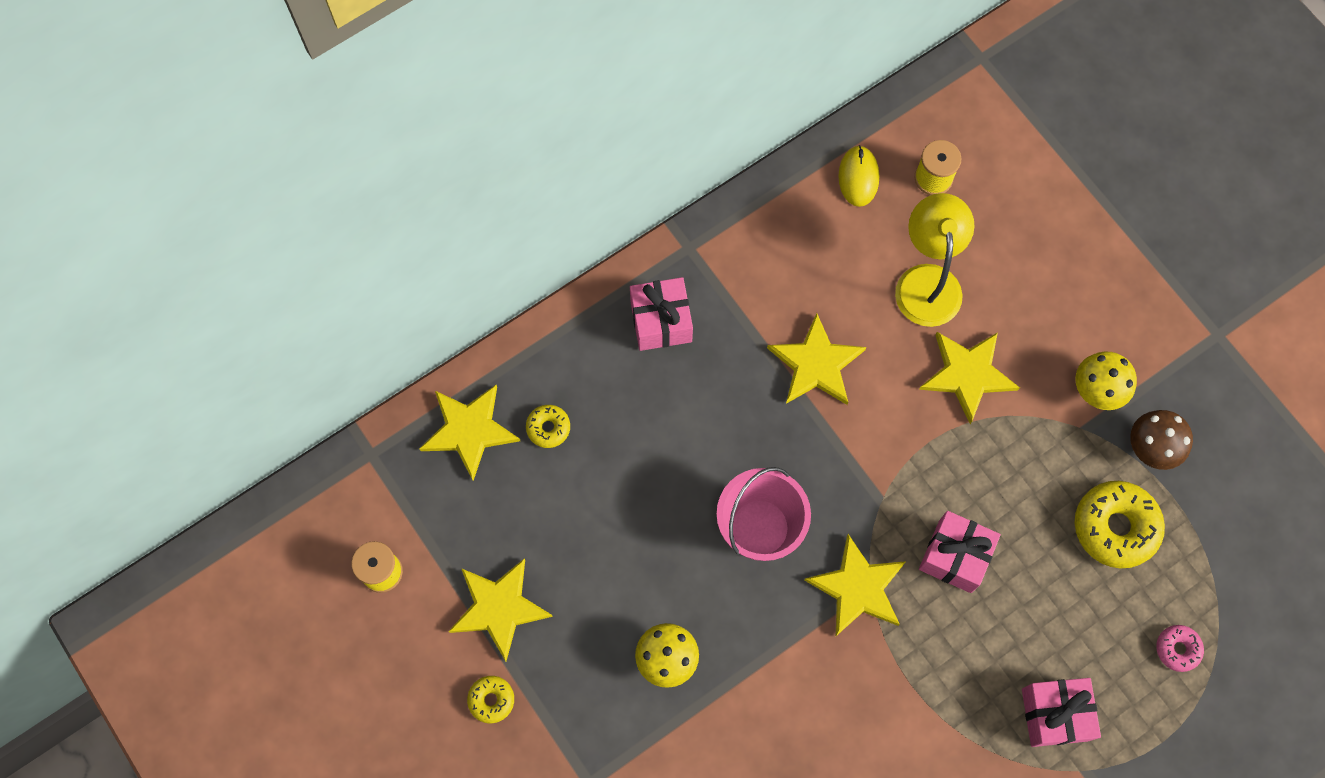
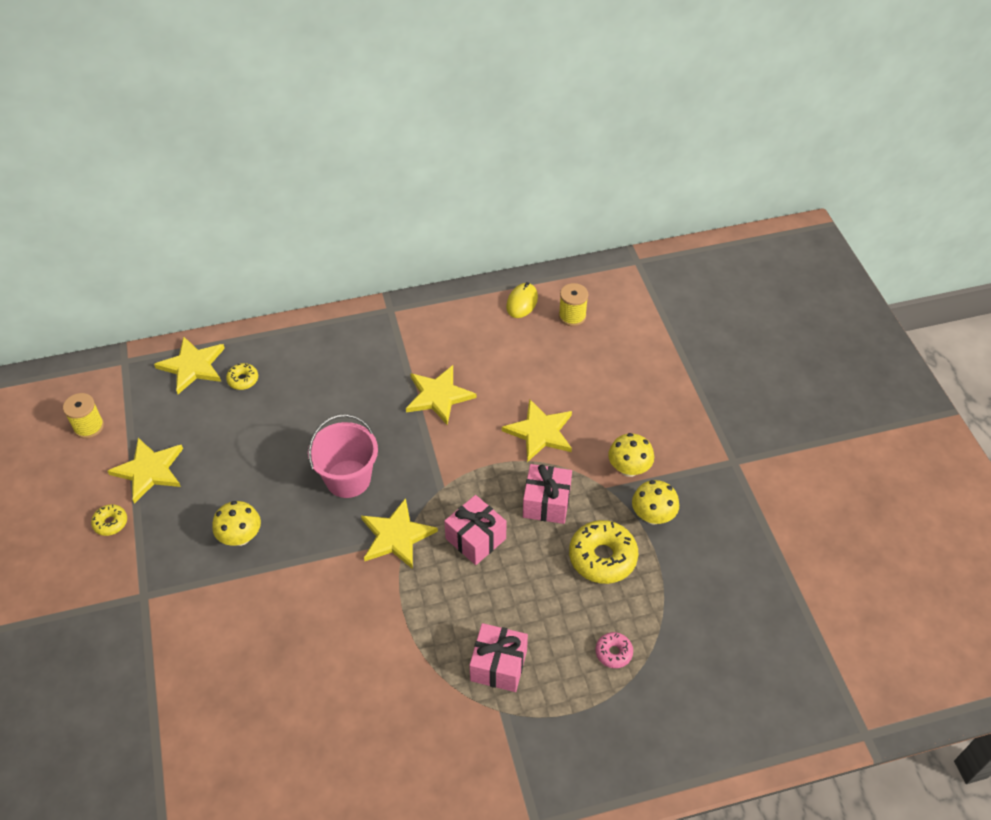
camera: 20 degrees right, 20 degrees down
pink gift [630,277,693,351] -> pink gift moved to [523,464,572,524]
yellow lamp [895,193,975,327] -> none
brown mushroom [1130,410,1193,470] -> yellow mushroom [632,480,679,525]

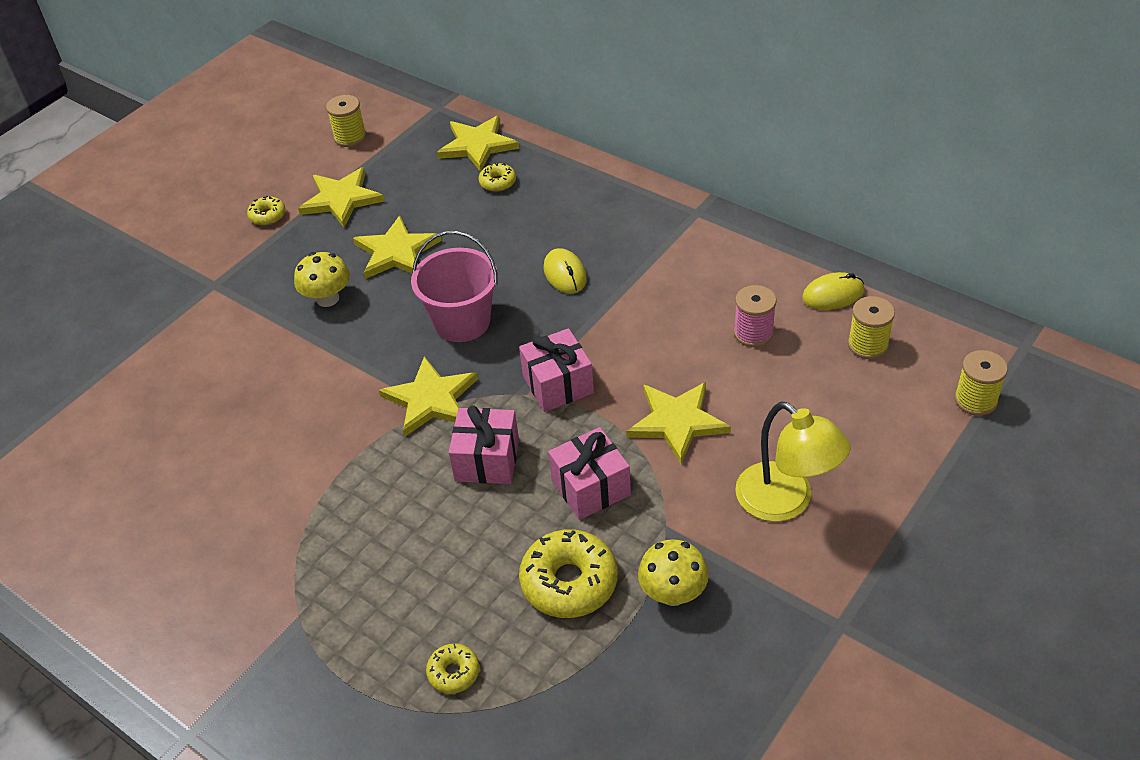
camera: 55 degrees right, 5 degrees down
yellow star [406,365,476,425] -> yellow star moved to [353,215,442,279]
pink gift [470,623,528,692] -> pink gift moved to [519,328,594,412]
pink donut [596,632,633,668] -> yellow donut [426,644,480,694]
yellow mushroom [608,433,654,477] -> none
none -> yellow mouse [544,248,587,294]
none -> pink spool [734,285,776,347]
none -> yellow lamp [735,401,851,522]
none -> yellow spool [955,350,1008,416]

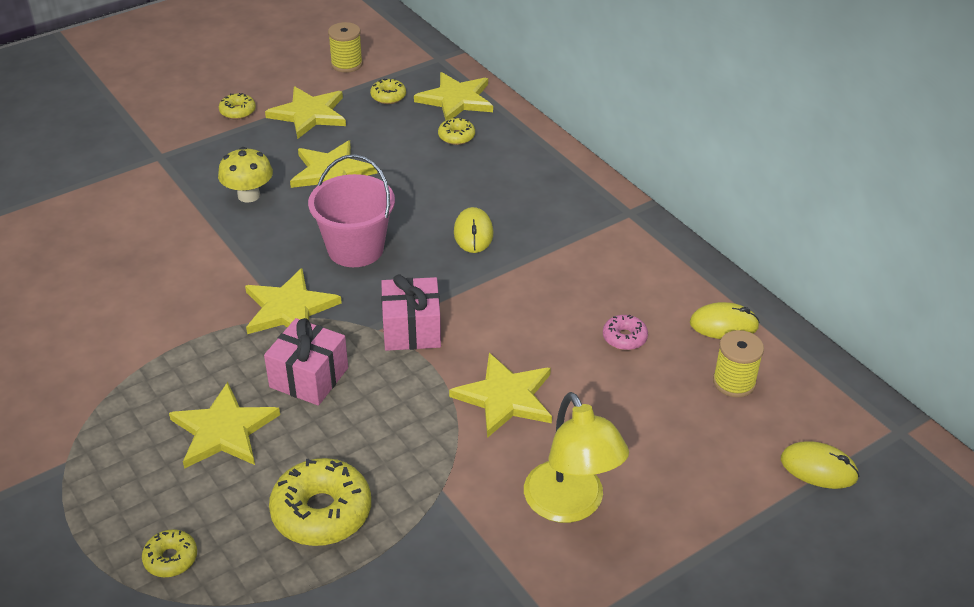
camera: 15 degrees right, 5 degrees down
pink gift [548,427,631,520] -> none
yellow mushroom [638,539,709,606] -> none
pink spool [734,285,776,347] -> pink donut [603,315,648,350]
yellow spool [955,350,1008,416] -> yellow mouse [781,441,859,489]
none -> yellow star [169,382,280,469]
none -> yellow donut [370,79,406,104]

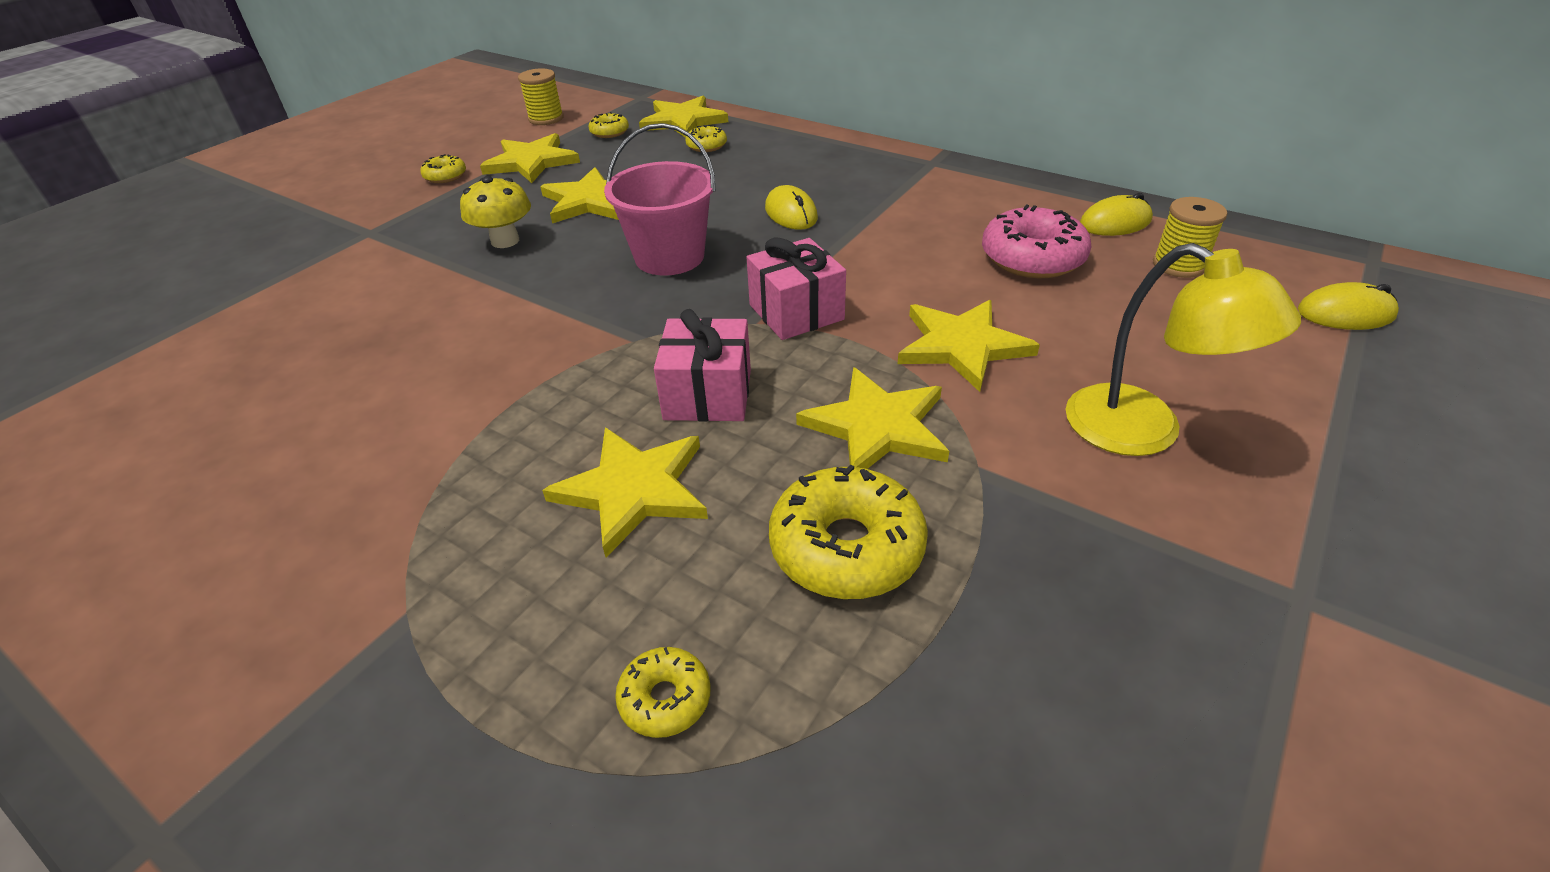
camera: 20 degrees left, 0 degrees up
yellow star [245,268,342,334] -> yellow star moved to [796,367,949,469]
pink donut [603,315,648,350] -> pink donut [982,205,1091,278], size x1.94

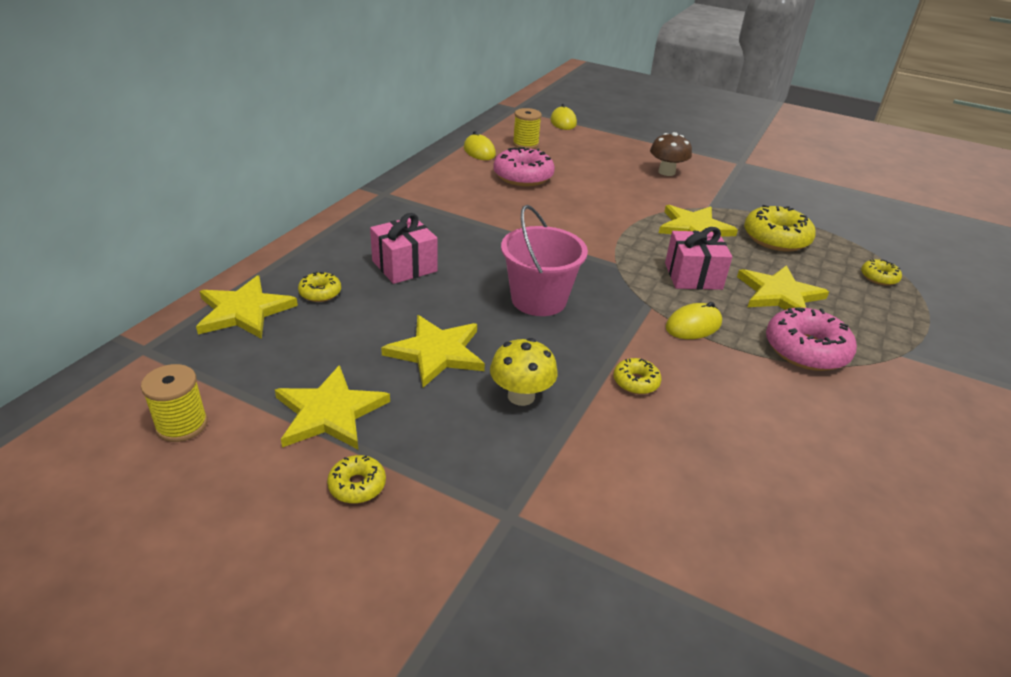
camera: 100 degrees left, 5 degrees down
yellow donut [588,112,629,138] -> yellow donut moved to [614,358,662,394]
pink gift [747,238,846,340] -> pink gift moved to [370,213,438,284]
yellow mouse [765,185,818,230] -> yellow mouse moved to [666,302,722,339]
yellow star [897,300,1040,392] -> none
yellow lamp [1066,243,1301,456] -> brown mushroom [650,132,692,176]
none -> pink donut [766,307,857,371]

